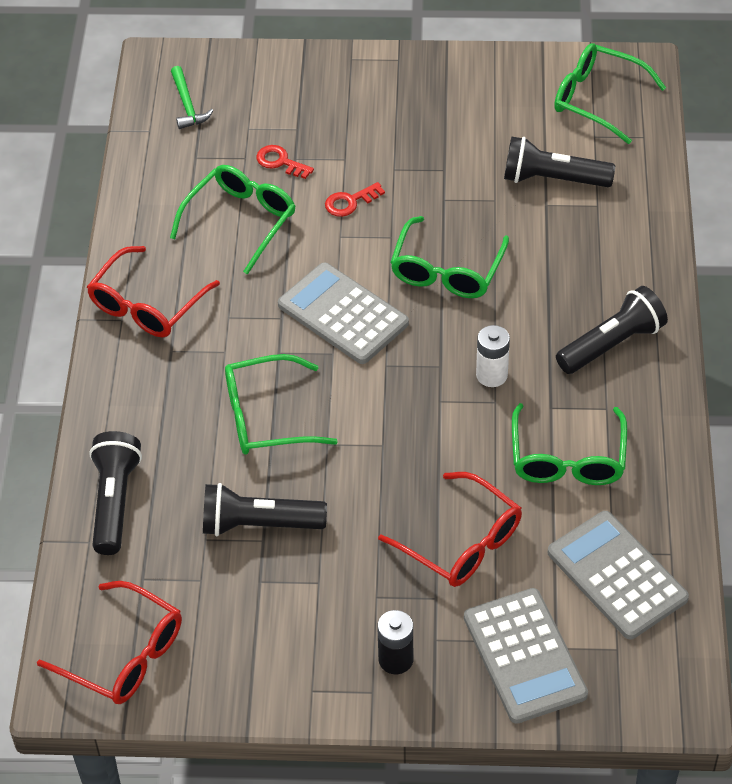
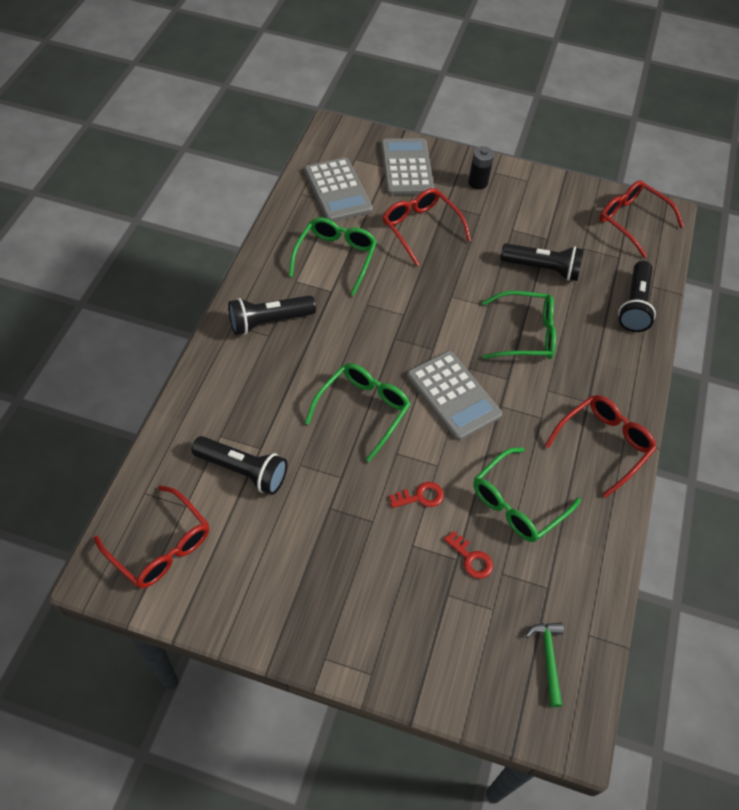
camera: 170 degrees left, 5 degrees up
white battery [476,325,510,387] -> none
green glasses [554,43,666,144] -> red glasses [94,485,209,588]

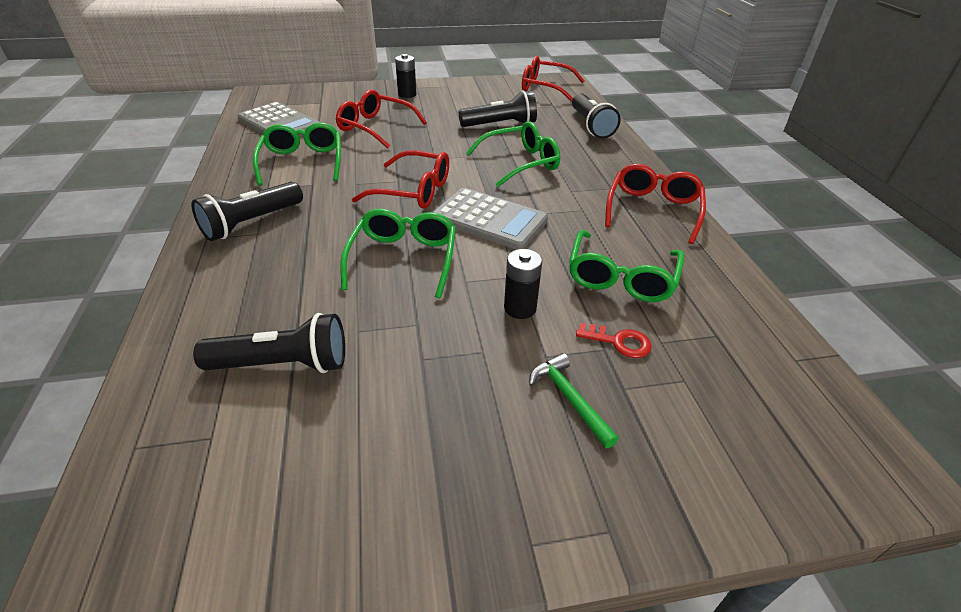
camera: 25 degrees left, 15 degrees down
red glasses [94,485,209,588] -> red glasses moved to [352,150,449,209]
grey calculator [381,138,434,195] -> none
red key [389,482,444,508] -> black battery [504,249,542,319]
green hammer [525,623,564,707] -> green hammer moved to [529,353,619,448]

